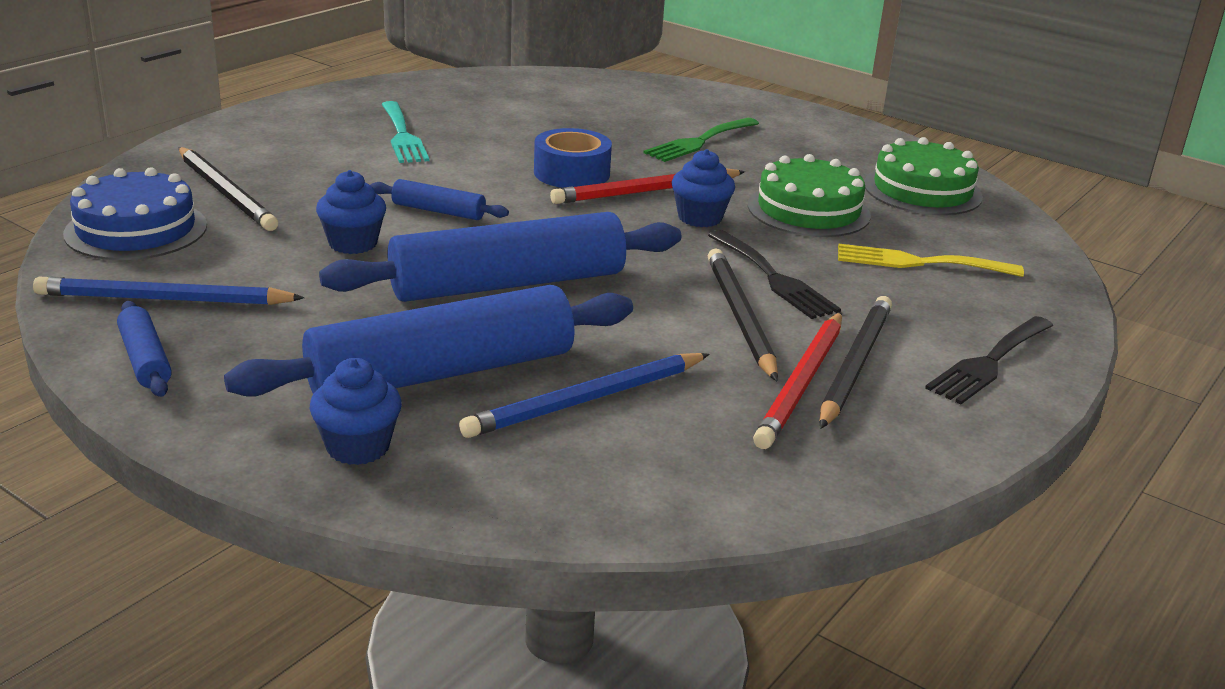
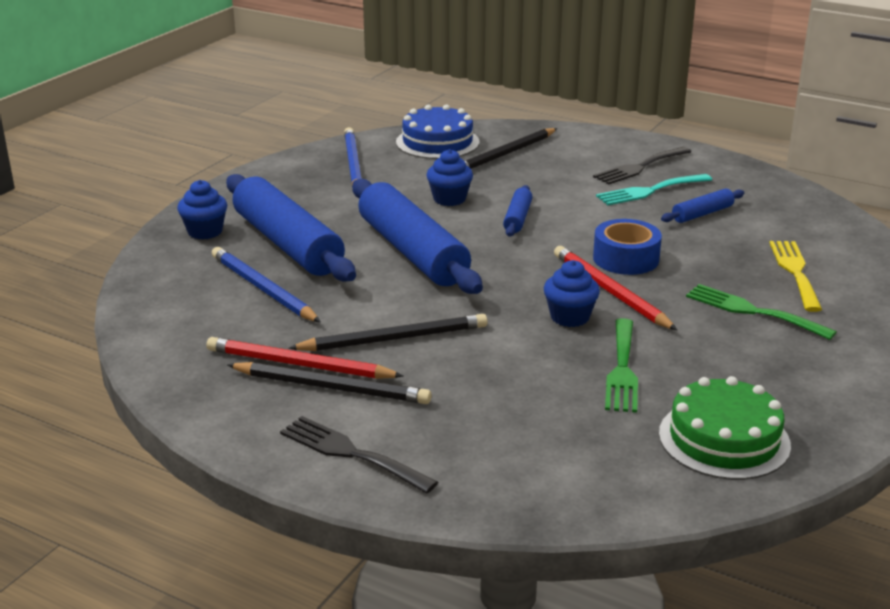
camera: 85 degrees right, 0 degrees up
blue rolling pin [117,301,171,397] -> blue rolling pin moved to [661,189,744,223]
black fork [708,230,841,319] -> black fork moved to [593,147,692,185]
green cake [747,154,871,237] -> green fork [605,318,638,413]
yellow fork [838,244,1024,277] -> yellow fork moved to [769,241,822,312]

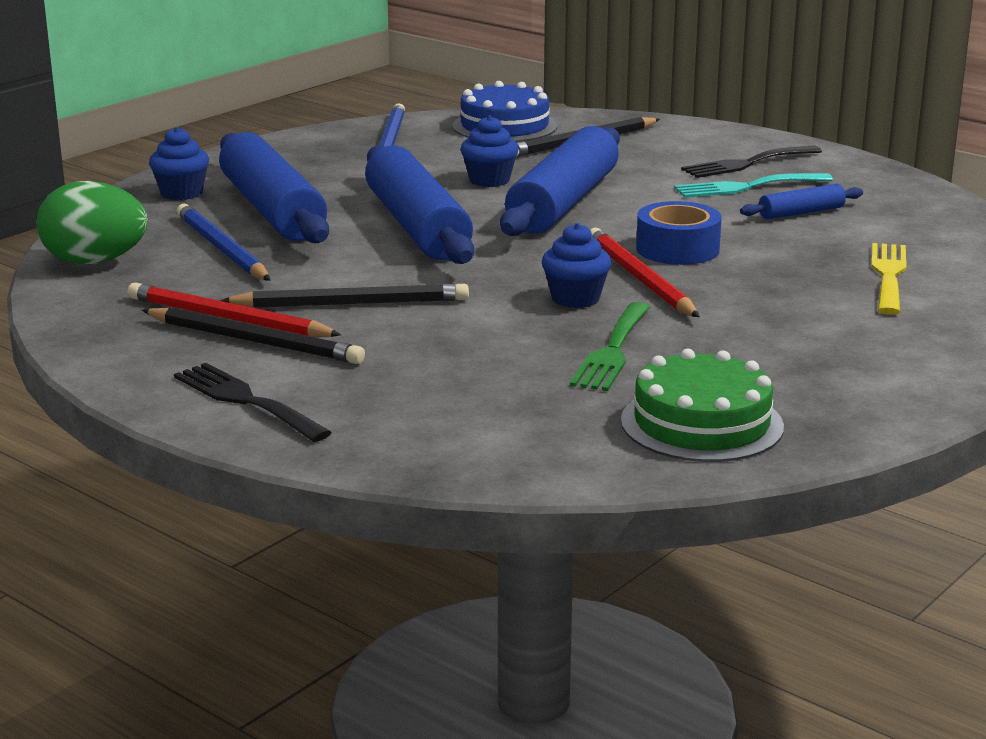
camera: 10 degrees right, 5 degrees down
blue rolling pin [503,185,532,237] -> blue rolling pin [500,126,620,236], size x2.23
green fork [686,284,837,340] -> none
none -> green egg [37,181,148,264]

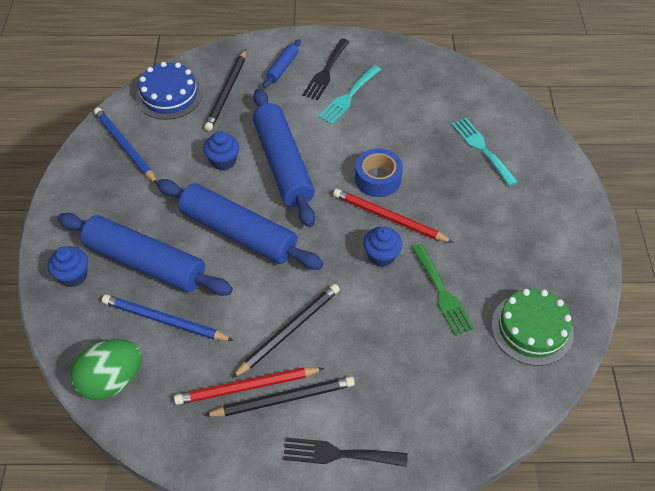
camera: 40 degrees left, 30 degrees up
blue rolling pin [740,184,863,219] -> blue rolling pin moved to [263,39,301,88]
yellow fork [871,243,907,315] -> turquoise fork [451,118,518,186]

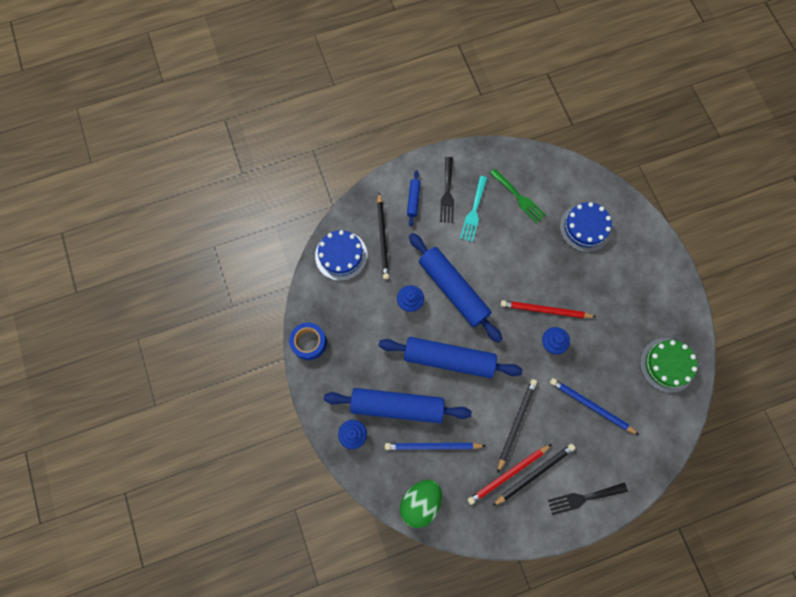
camera: 20 degrees left, 20 degrees up
blue pencil [94,107,157,184] -> blue pencil moved to [550,378,639,435]
blue tape [355,148,403,197] -> blue tape moved to [289,323,327,360]
green fork [412,244,474,336] -> green fork moved to [490,169,546,224]
turquoise fork [451,118,518,186] -> blue cake [560,202,612,252]

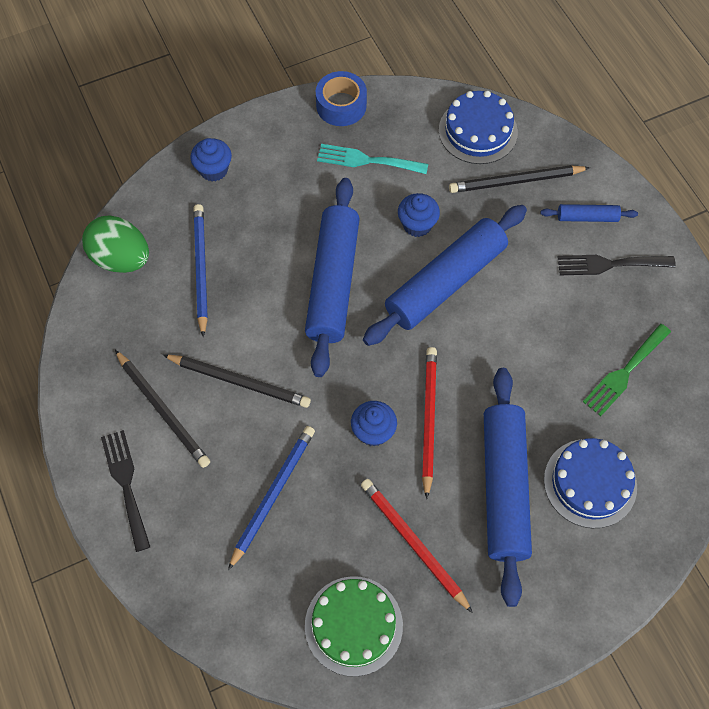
camera: 85 degrees right, 10 degrees down
blue rolling pin [324,388,472,423] -> blue rolling pin moved to [484,368,532,607]
turquoise fork [460,176,487,242] -> turquoise fork moved to [317,144,428,174]
red pencil [468,444,552,505] -> red pencil moved to [361,479,473,613]

